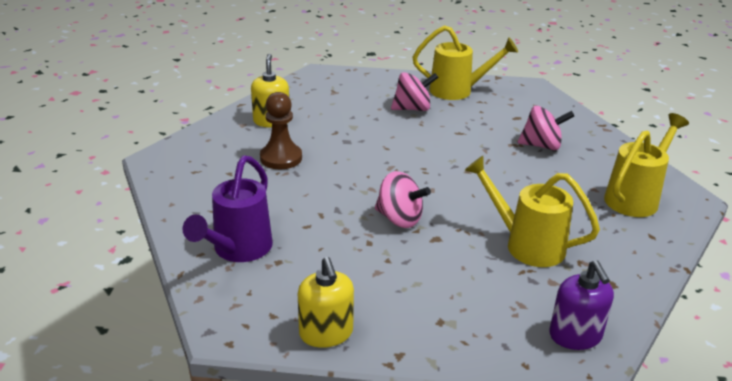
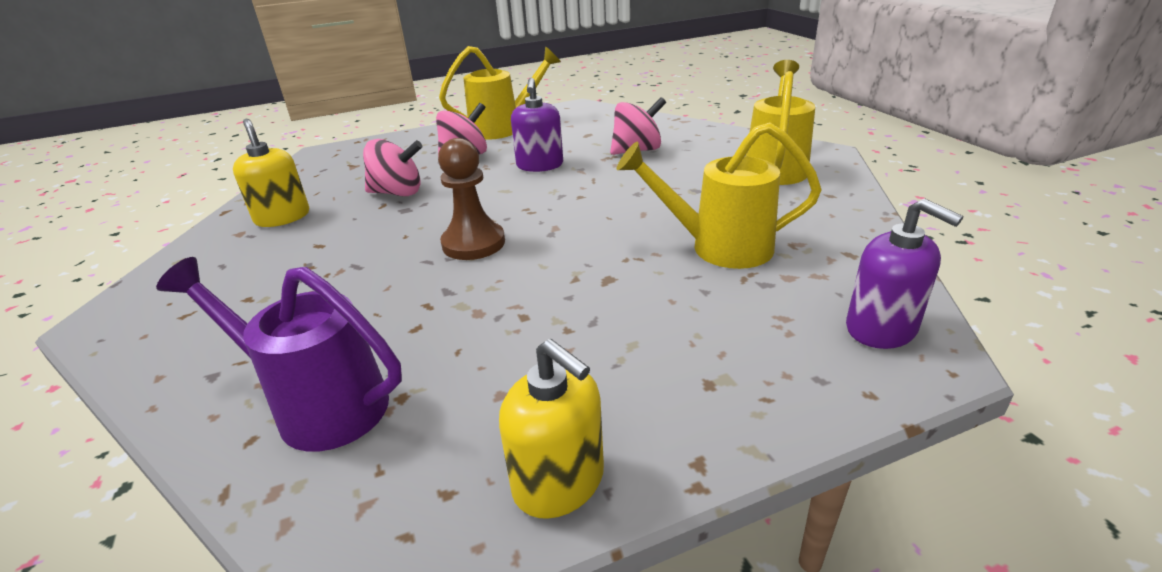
camera: 25 degrees left, 0 degrees up
purple watering can [183,155,273,262] -> purple watering can turned 120 degrees clockwise [156,257,402,451]
brown pawn [260,92,302,169] -> brown pawn moved to [438,138,505,260]
pink spinning top [375,171,431,228] -> pink spinning top moved to [363,139,423,196]
none -> purple soap dispenser [511,78,563,172]

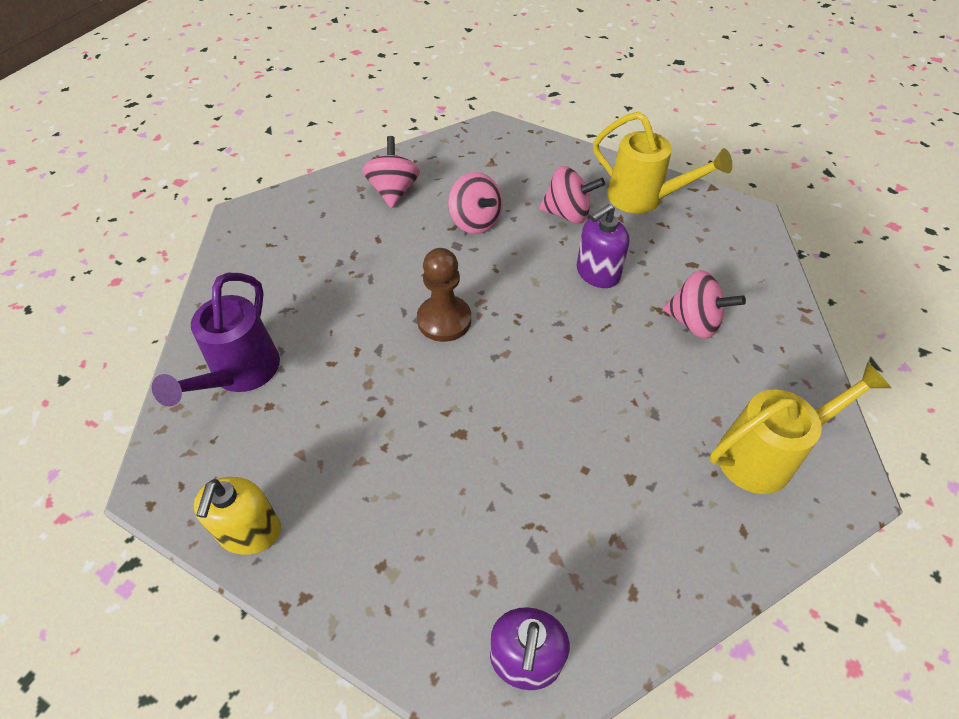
camera: 50 degrees right, 20 degrees up
purple watering can [156,257,402,451] -> purple watering can turned 150 degrees counterclockwise [152,273,280,406]
yellow soap dispenser [233,119,309,227] -> pink spinning top [362,136,420,208]
yellow watering can [616,122,822,269] -> none

